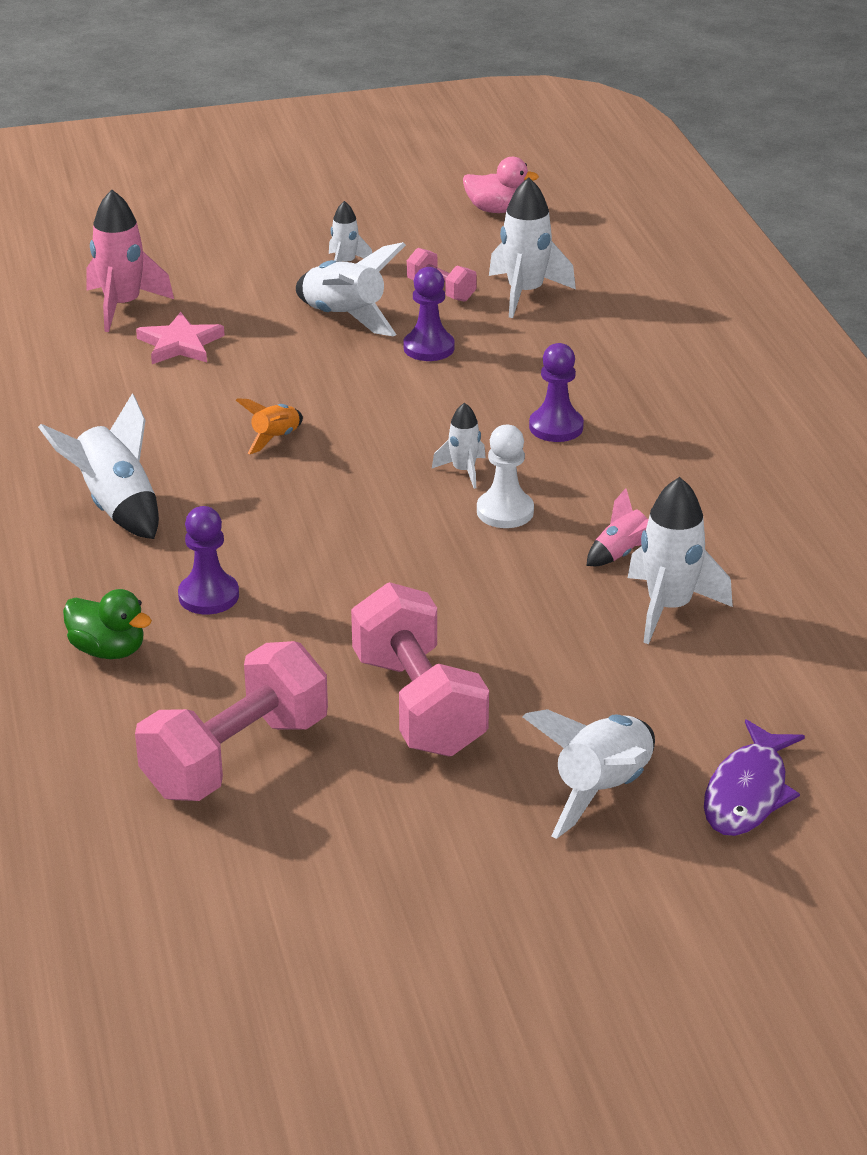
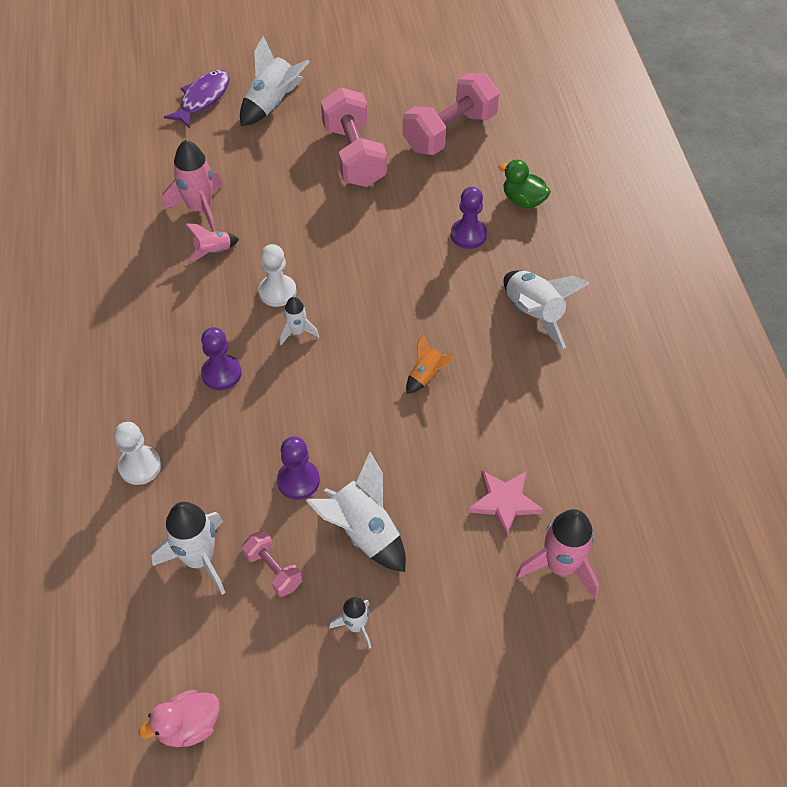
camera: 175 degrees left, 20 degrees up
pink duck [463,157,539,213] -> pink duck turned 45 degrees counterclockwise [139,690,220,747]
white rocket [628,477,733,644] -> pink rocket [162,140,223,232]
none -> white pawn [114,422,161,485]

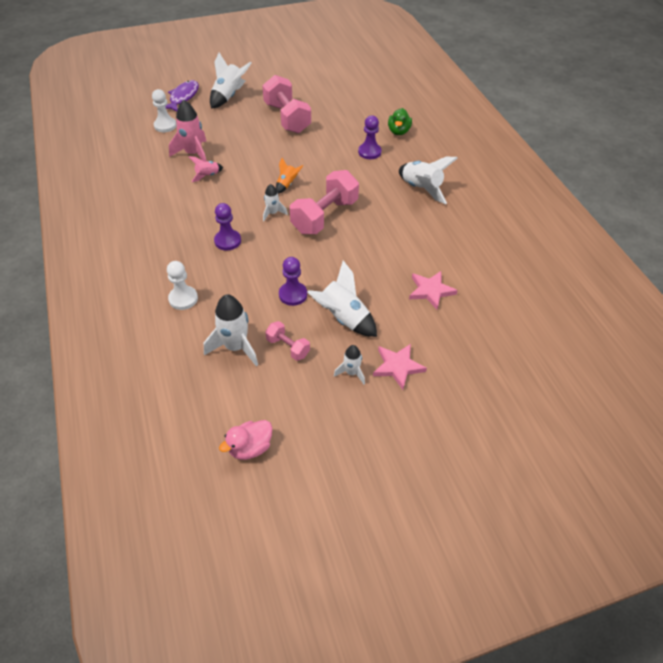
camera: 10 degrees left, 5 degrees down
white pawn [258,244,296,307] -> white pawn moved to [152,89,177,132]
pink dumbbell [403,73,500,155] -> pink dumbbell moved to [290,170,359,234]
orange rocket [406,333,456,394] -> orange rocket moved to [276,158,303,194]
green duck [498,160,551,208] -> green duck turned 105 degrees counterclockwise [388,108,412,135]
pink rocket [516,509,599,599] -> none
none -> pink star [373,344,427,390]

